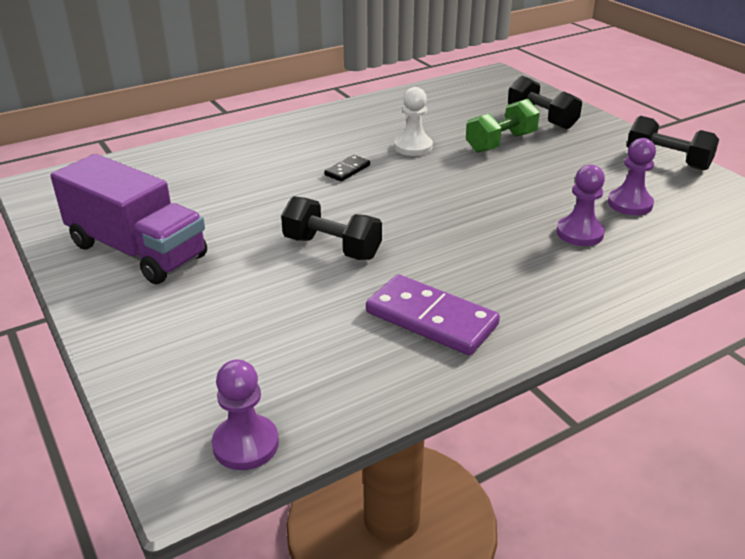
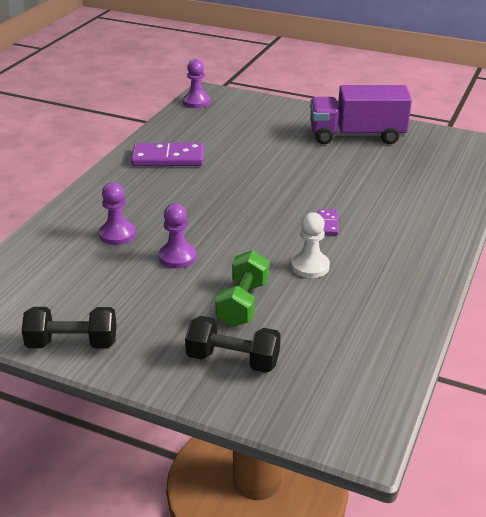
camera: 145 degrees right, 0 degrees up
black dumbbell [281,196,382,260] -> none
black domino [324,155,370,181] -> purple domino [318,209,339,235]
purple pawn [608,138,656,215] -> purple pawn moved to [159,204,197,268]

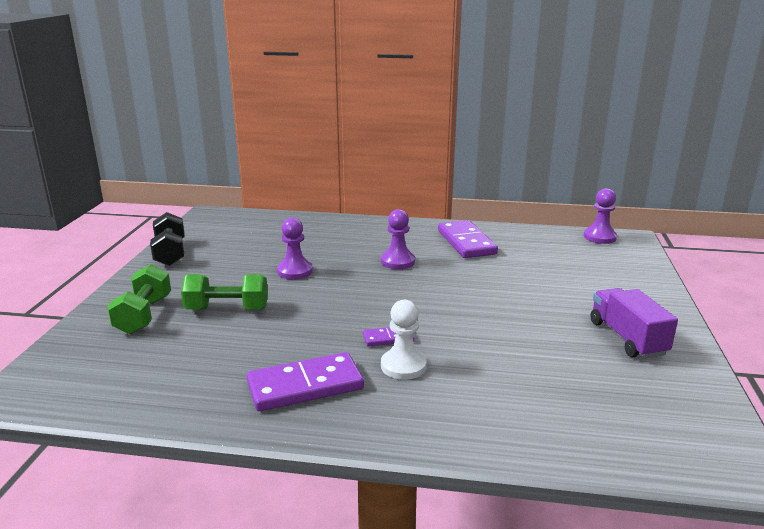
camera: 75 degrees right, 10 degrees down
purple pawn [99,182,136,245] -> purple pawn moved to [381,209,415,269]
black dumbbell [185,316,281,373] -> green dumbbell [107,264,171,334]
white pawn [291,213,330,278] -> white pawn moved to [381,300,426,380]
purple truck [310,85,412,144] -> purple truck [590,288,678,359], size x0.66
none -> purple domino [247,352,364,411]

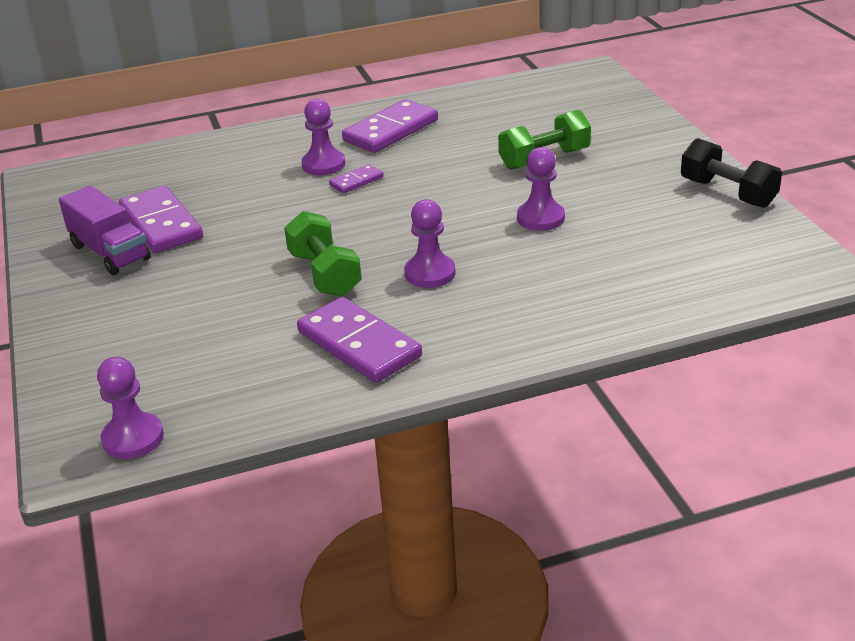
camera: 155 degrees right, 10 degrees up
green dumbbell [107,264,171,334] -> green dumbbell moved to [284,211,362,296]
white pawn [381,300,426,380] -> purple pawn [301,99,345,175]
none -> purple domino [119,186,203,253]

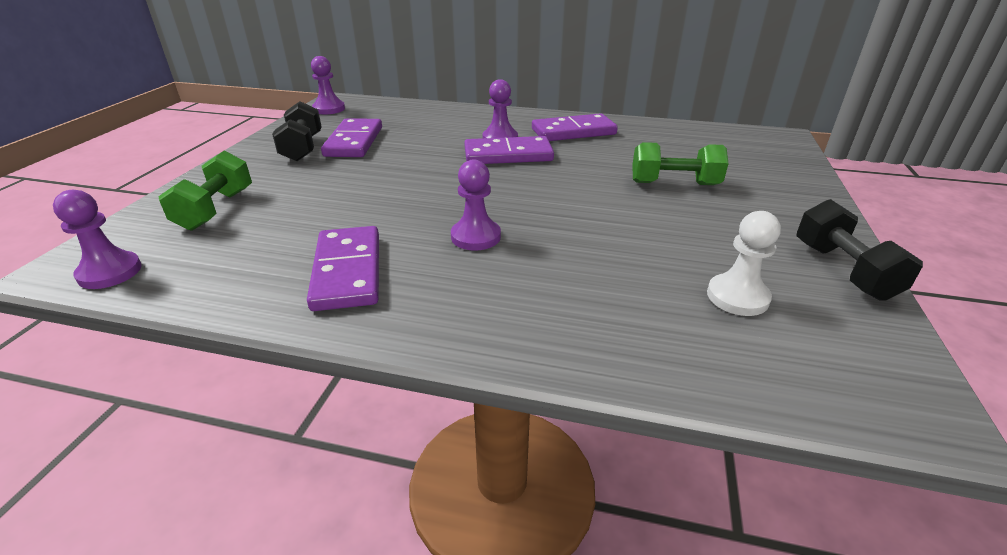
camera: 30 degrees right, 0 degrees up
purple truck [59,185,151,275] -> black dumbbell [272,101,322,161]
green dumbbell [284,211,362,296] -> green dumbbell moved to [158,151,252,231]
purple domino [329,164,384,194] -> purple domino [464,136,554,164], size x2.00
purple pawn [517,147,565,231] -> purple pawn moved to [311,56,345,114]
none -> white pawn [707,211,781,316]

